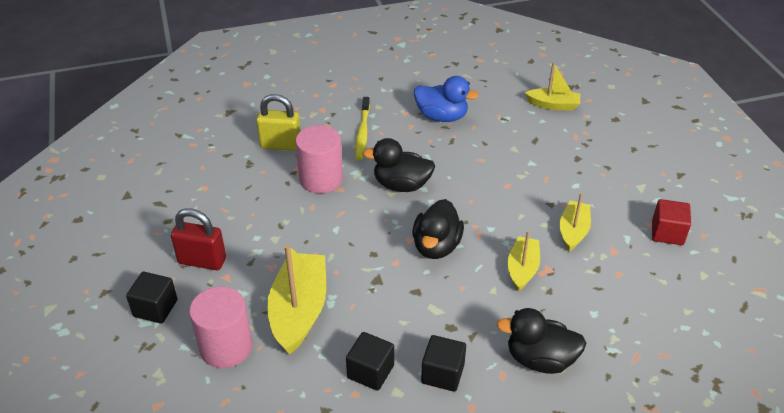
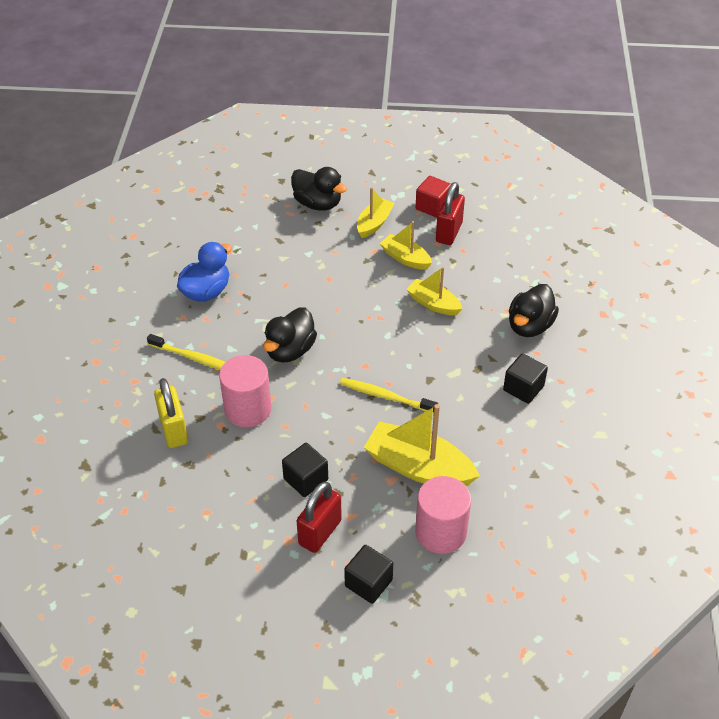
camera: 70 degrees left, 5 degrees up
yellow padlock [256,94,301,151] -> yellow padlock turned 45 degrees counterclockwise [154,378,188,448]
black cube [346,332,394,391] -> black cube moved to [282,443,328,497]
black duck [412,199,464,259] -> black duck moved to [291,167,347,211]
yellow boat [525,62,580,111] -> yellow boat moved to [357,187,395,238]
none -> yellow toothbrush [340,378,438,414]
none -> red padlock [436,182,465,245]

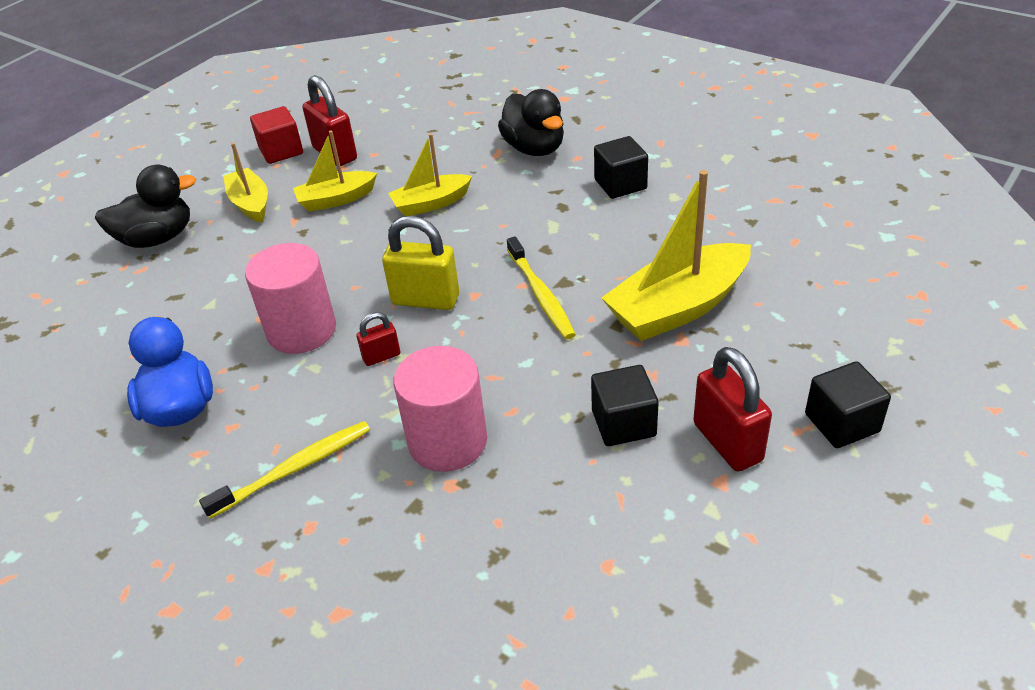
camera: 55 degrees left, 5 degrees down
yellow padlock [154,378,188,448] -> yellow padlock moved to [382,216,459,310]
black duck [263,307,317,362] -> red padlock [357,312,400,366]
yellow toothbrush [340,378,438,414] -> yellow toothbrush turned 75 degrees counterclockwise [507,236,576,339]
pink cylinder [415,476,471,554] -> pink cylinder moved to [245,243,336,354]

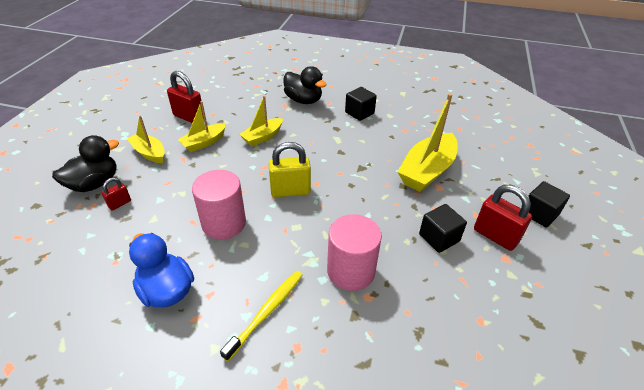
camera: 25 degrees left, 0 degrees up
red cube [250,106,303,164] -> none
red padlock [357,312,400,366] -> red padlock moved to [102,178,131,211]
yellow toothbrush [507,236,576,339] -> none

